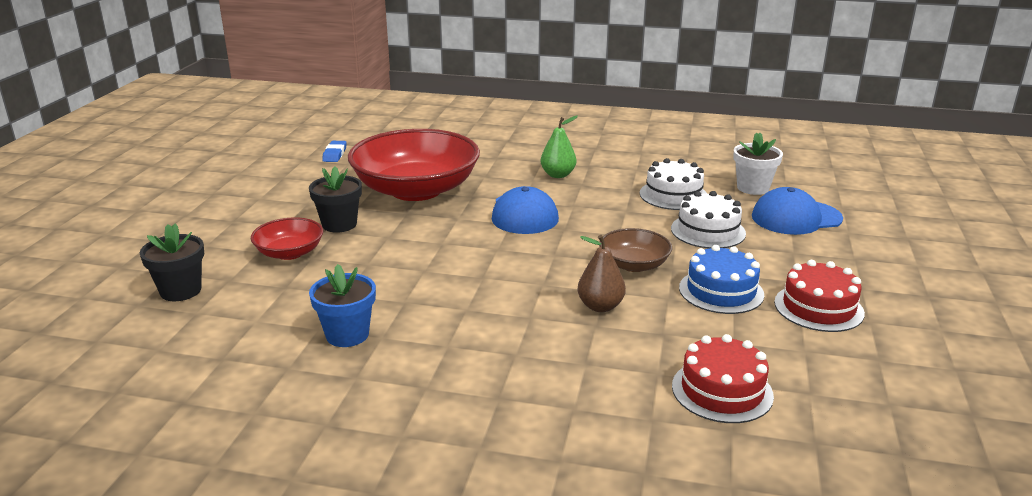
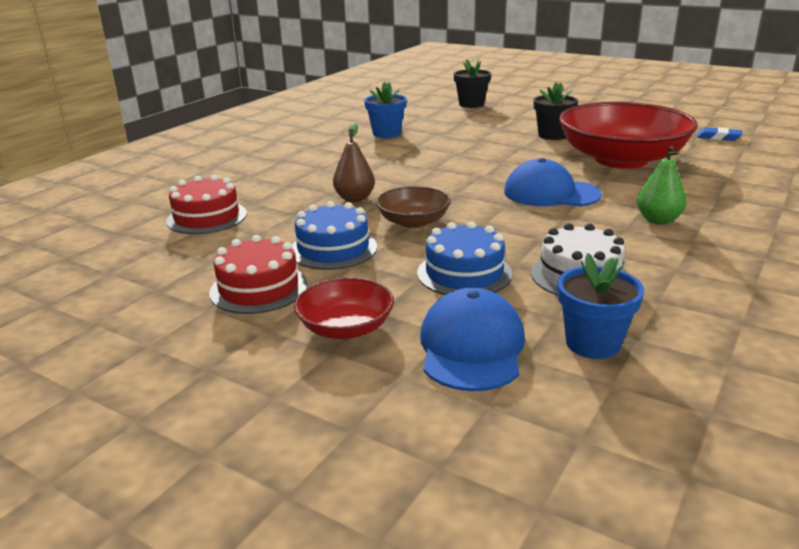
camera: 110 degrees right, 0 degrees up
red bowl [251,217,323,260] -> red bowl moved to [294,277,394,339]
white cake [671,191,746,249] -> blue cake [417,221,513,295]
white flower pot [733,132,783,195] -> blue flower pot [558,253,644,359]

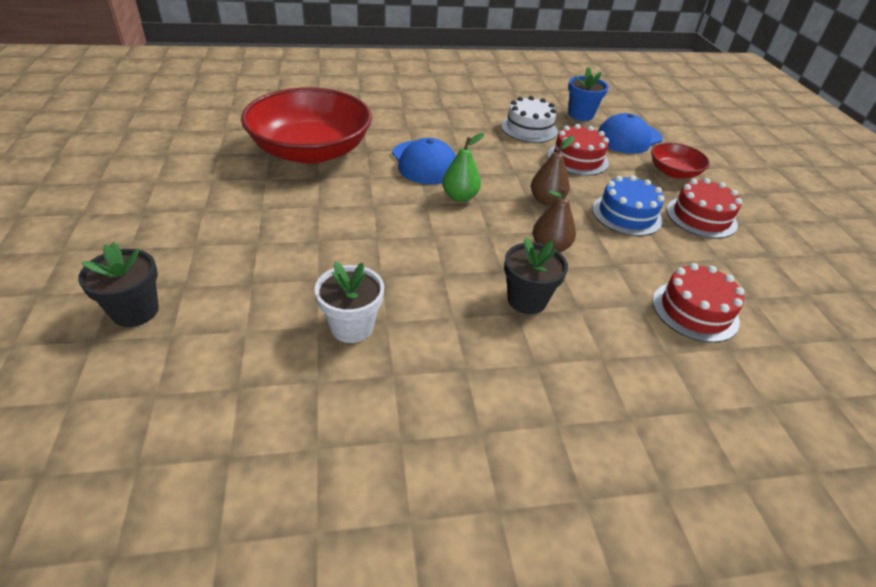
camera: 135 degrees left, 15 degrees up
blue flower pot [364,82,407,138] -> white flower pot [314,261,384,343]
brown bowl [376,186,451,228] -> brown pear [531,136,574,206]
blue cake [417,221,513,295] -> red cake [548,124,609,176]
black flower pot [534,82,578,140] -> black flower pot moved to [504,237,568,314]
green pear [637,146,686,224] -> green pear moved to [442,133,484,202]
blue eraser [697,127,742,141] -> none

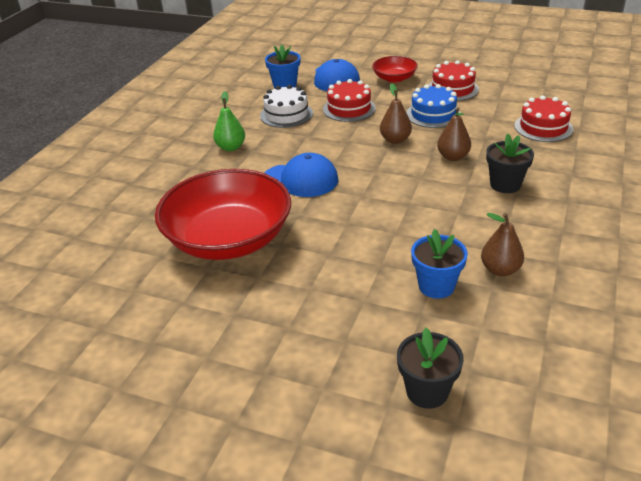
camera: 55 degrees left, 5 degrees down
white flower pot [314,261,384,343] -> brown pear [481,213,524,276]
green pear [442,133,484,202] -> green pear moved to [213,91,245,151]
none -> blue flower pot [411,229,468,299]

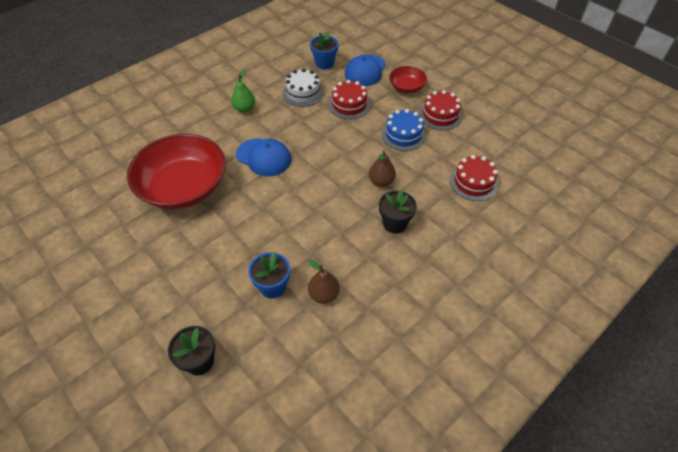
camera: 25 degrees right, 15 degrees up
brown pear [380,83,412,144] -> none

